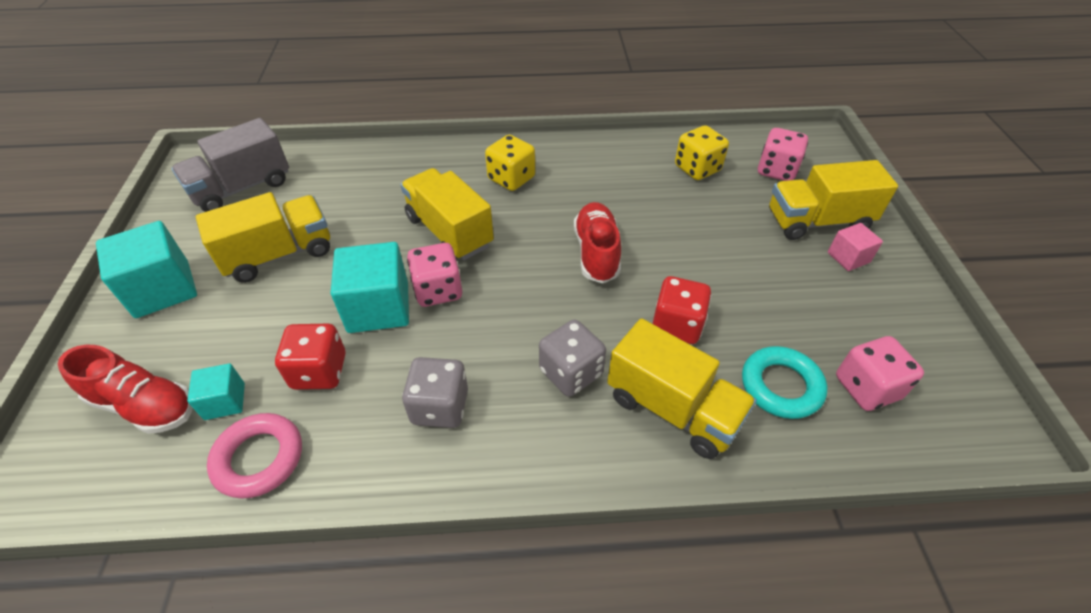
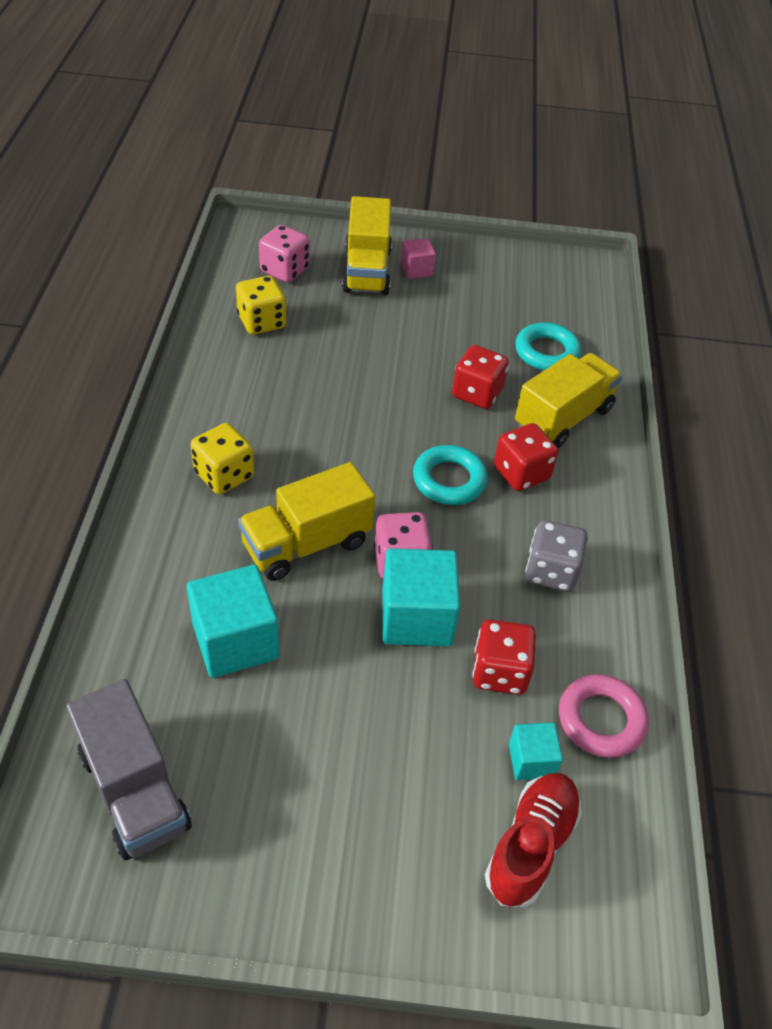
camera: 85 degrees left, 0 degrees up
turquoise cube [96,221,197,318] -> turquoise cube moved to [187,565,279,678]
yellow truck [196,192,330,283] -> none
grey dice [539,320,606,397] -> red dice [494,423,558,491]
red shoe [574,202,621,283] -> none
pink dice [836,336,924,411] -> none
none -> turquoise ring [413,445,488,505]

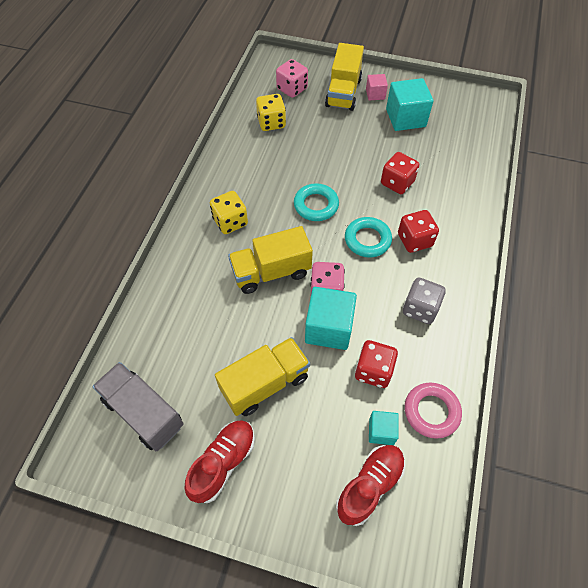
camera: 15 degrees right, 10 degrees up
grey truck [66,679,192,860] -> grey truck turned 150 degrees clockwise [92,362,184,451]
turquoise cube [187,565,279,678] -> turquoise cube moved to [386,78,433,131]
turquoise ring [515,322,581,371] -> turquoise ring moved to [294,183,339,221]
yellow truck [515,353,623,448] -> yellow truck moved to [215,337,310,416]
none -> red shoe [185,420,255,503]

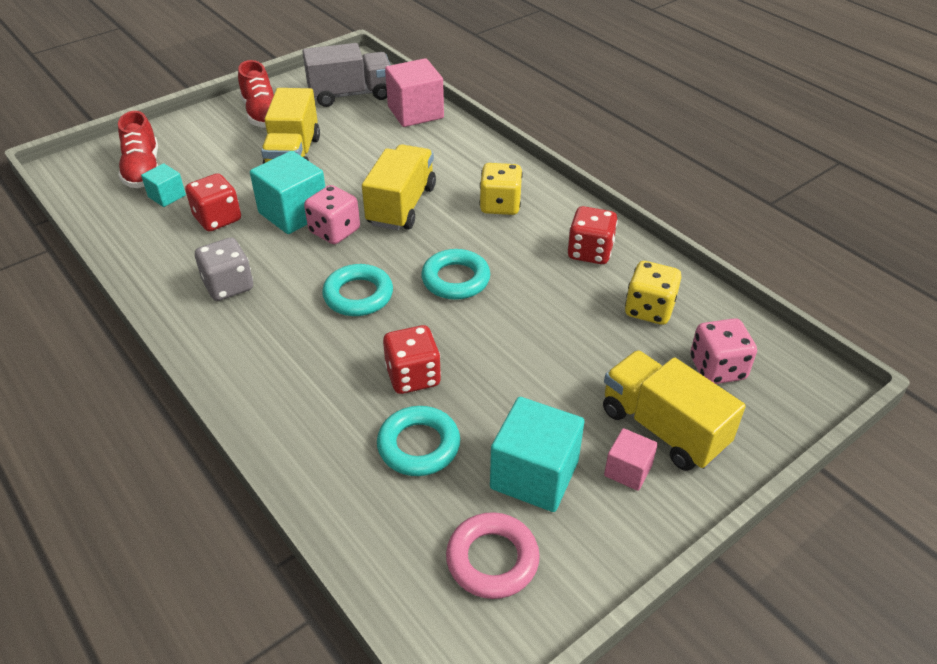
camera: 125 degrees right, 15 degrees down
red dice [398,210,439,253] -> red dice moved to [568,206,618,264]
pink ring [405,382,462,439] -> pink ring moved to [446,512,540,599]
none -> turquoise ring [377,406,460,476]
none -> pink cube [385,58,444,127]

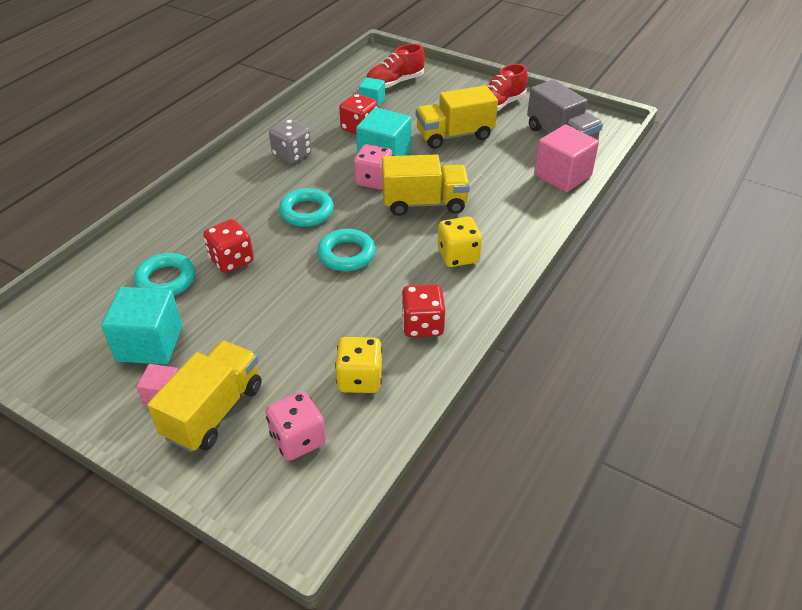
camera: 70 degrees right, 0 degrees up
pink ring [446,512,540,599] -> none

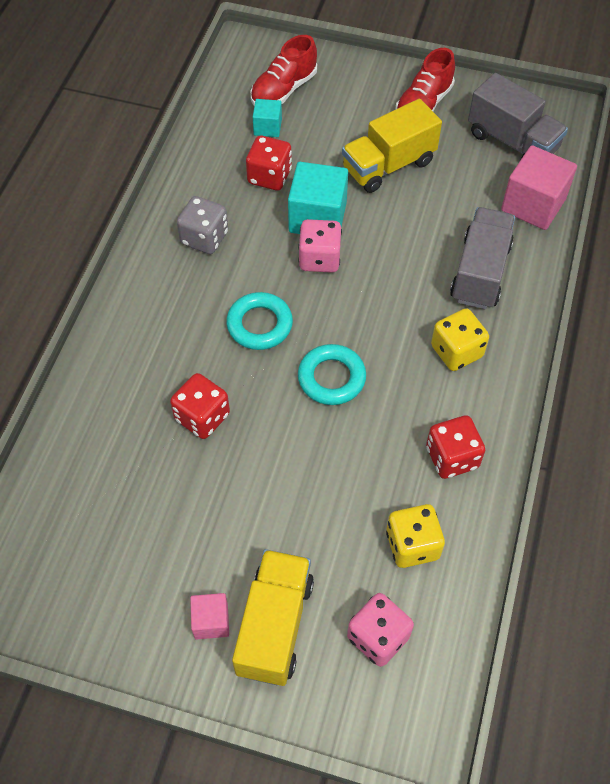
camera: 15 degrees left, 15 degrees up
turquoise cube [101,287,182,365] -> none
turquoise ring [134,253,195,296] -> none
yellow truck [382,154,470,216] -> none
none -> grey truck [450,207,515,309]

